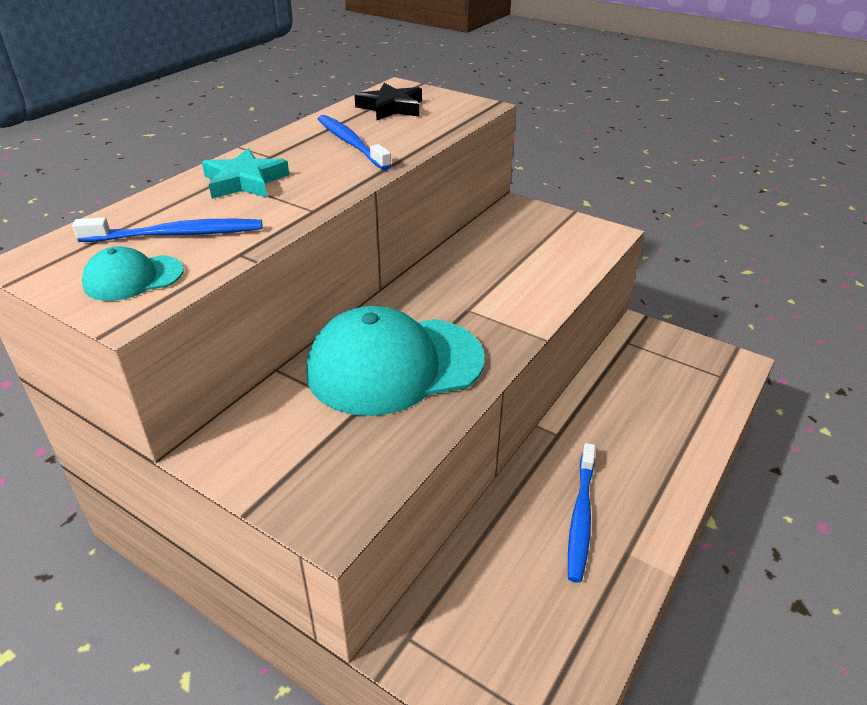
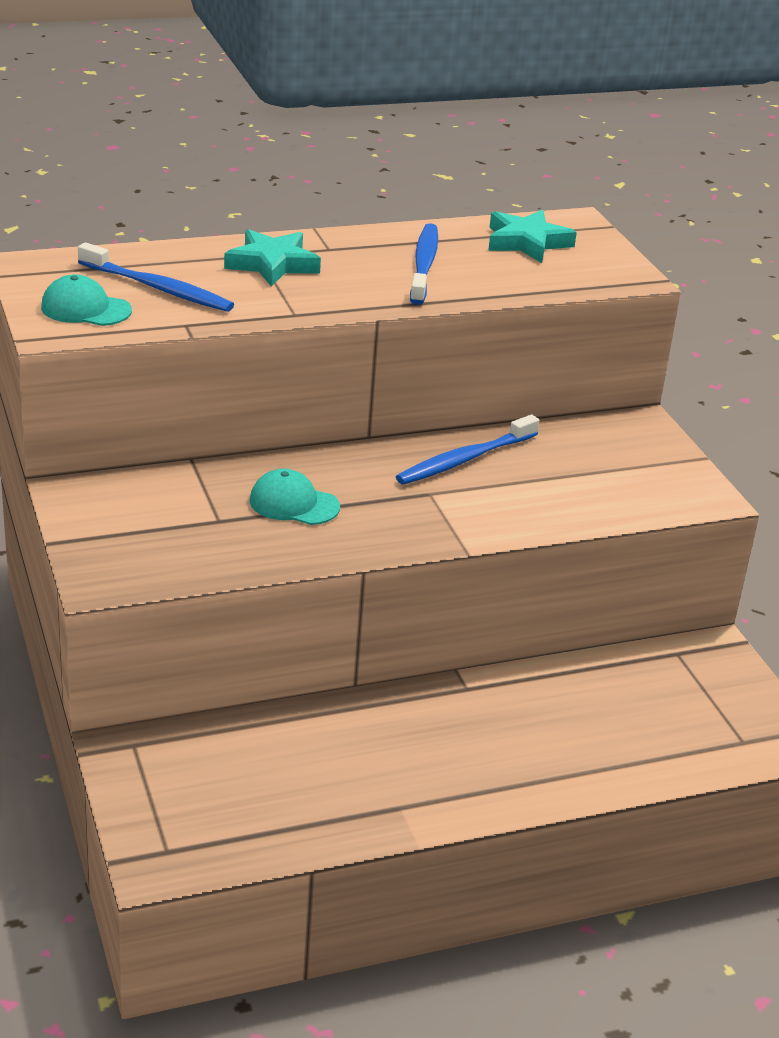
camera: 35 degrees right, 5 degrees down
turquoise cap [307,306,485,416] -> turquoise cap [250,469,340,525], size x0.45
black star [355,83,422,120] -> turquoise star [488,210,577,263]
blue toothbrush [568,443,596,583] -> blue toothbrush moved to [396,415,539,485]

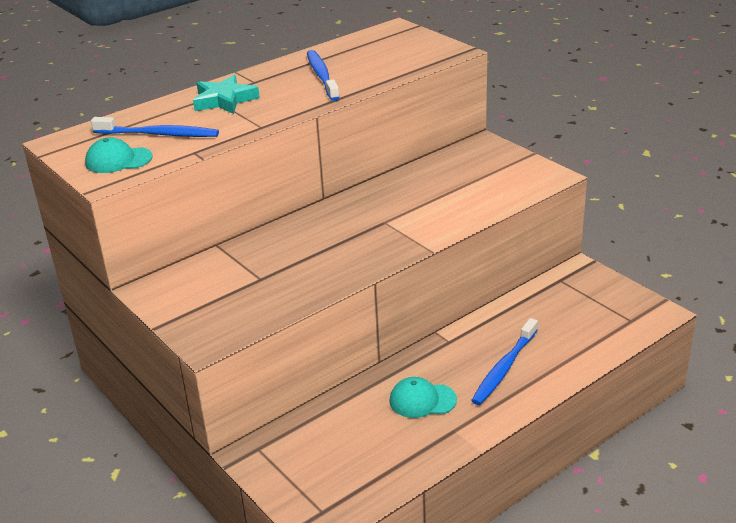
camera: 15 degrees left, 0 degrees up
turquoise cap [250,469,340,525] -> turquoise cap moved to [389,377,457,418]
blue toothbrush [396,415,539,485] -> blue toothbrush moved to [471,318,538,405]
turquoise star [488,210,577,263] -> none

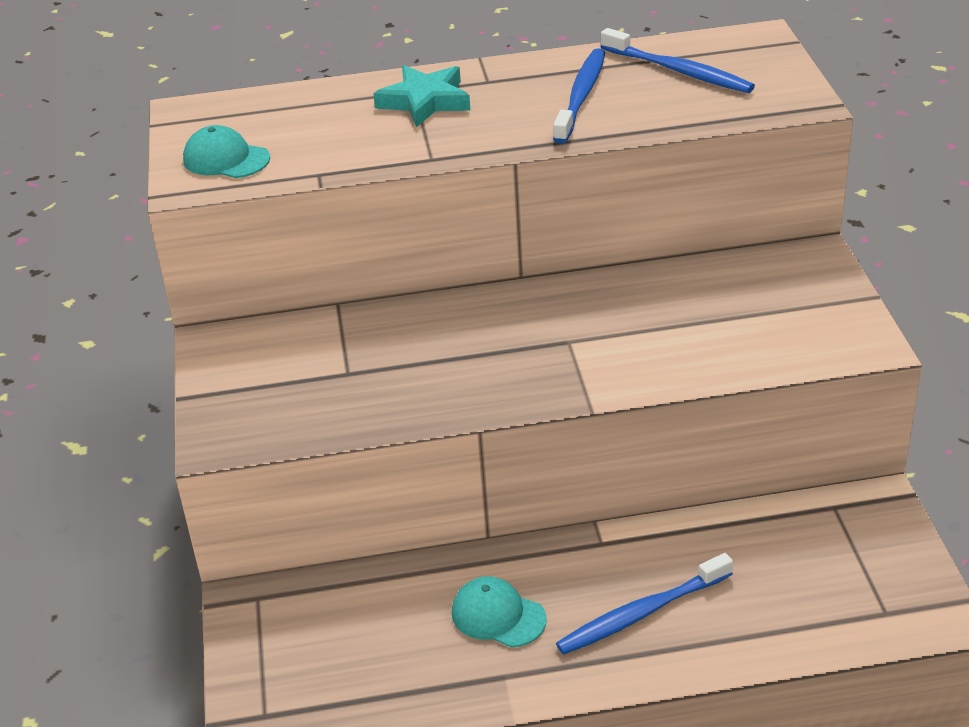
camera: 30 degrees right, 5 degrees up
blue toothbrush [91,117,219,137] -> blue toothbrush moved to [601,28,755,93]

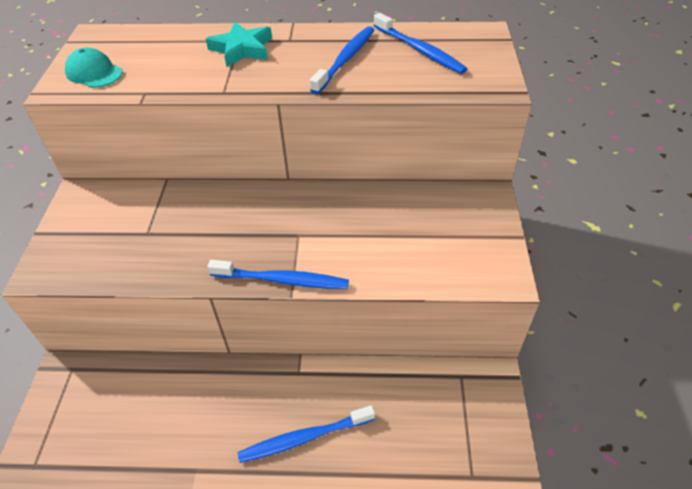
camera: 10 degrees right, 10 degrees up
turquoise cap [452,576,547,648] -> none
none -> blue toothbrush [208,260,349,289]

